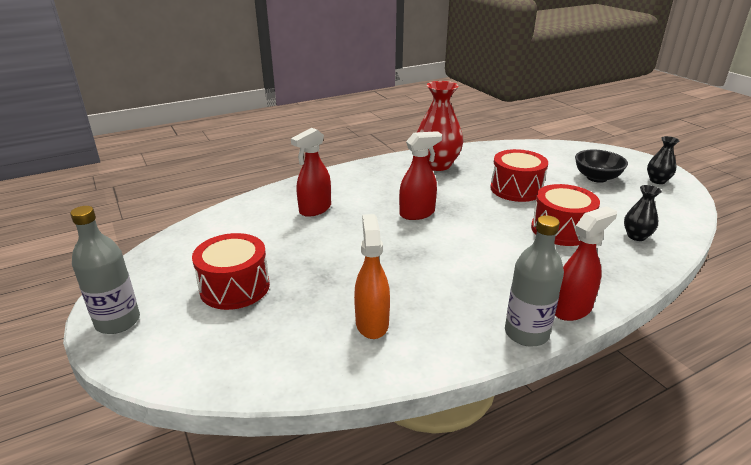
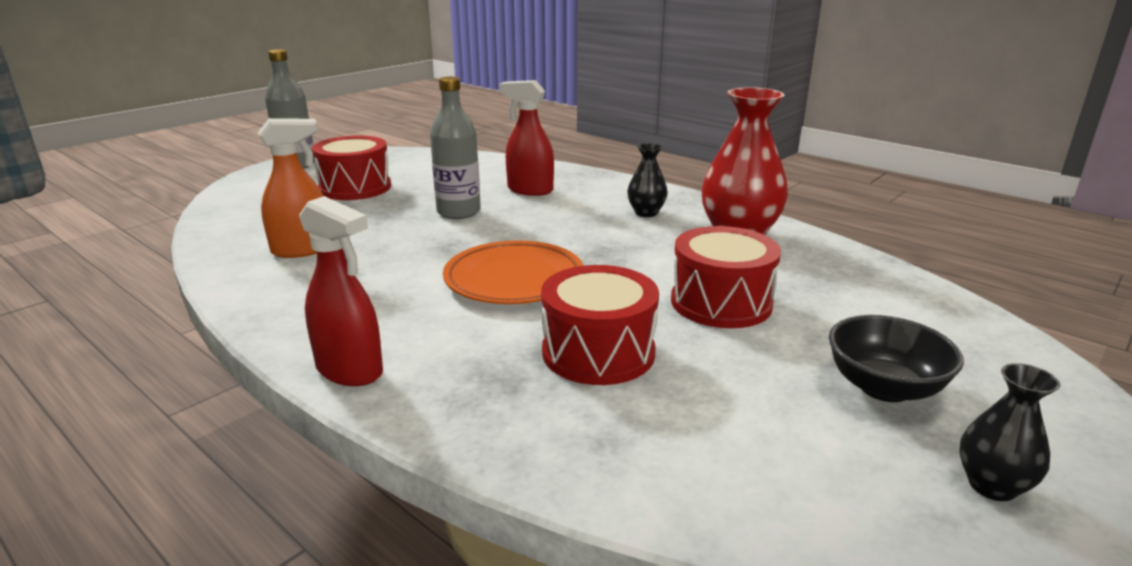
camera: 70 degrees right, 5 degrees down
red spray bottle [399,131,442,220] -> none
grey bottle [505,215,564,347] -> grey bottle moved to [430,76,481,219]
black vase [624,185,662,241] -> black vase moved to [627,143,668,217]
none -> orange plate [443,241,583,304]

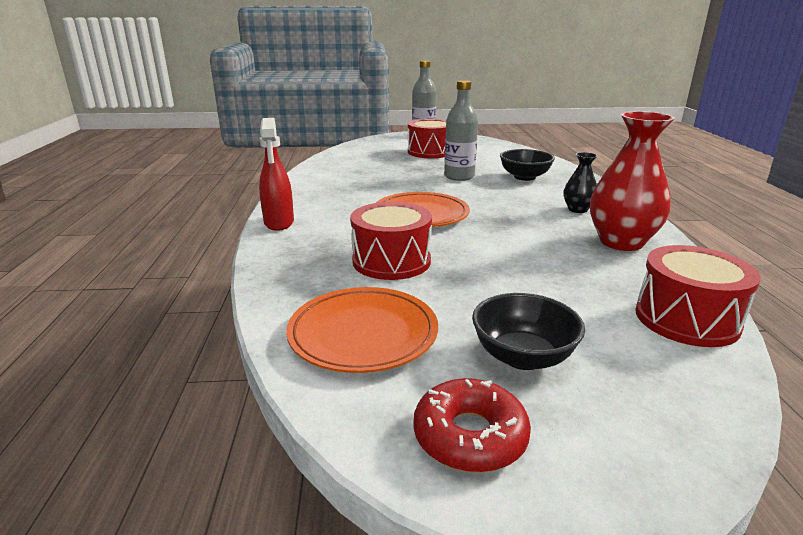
camera: 45 degrees right, 0 degrees up
orange spray bottle [258,118,324,258] -> none
red spray bottle [499,80,554,196] -> black bowl [500,149,555,181]
red drum [671,226,781,328] -> red drum moved to [635,245,761,347]
black vase [959,363,1060,501] -> red donut [413,378,531,473]
none -> orange plate [286,287,438,373]

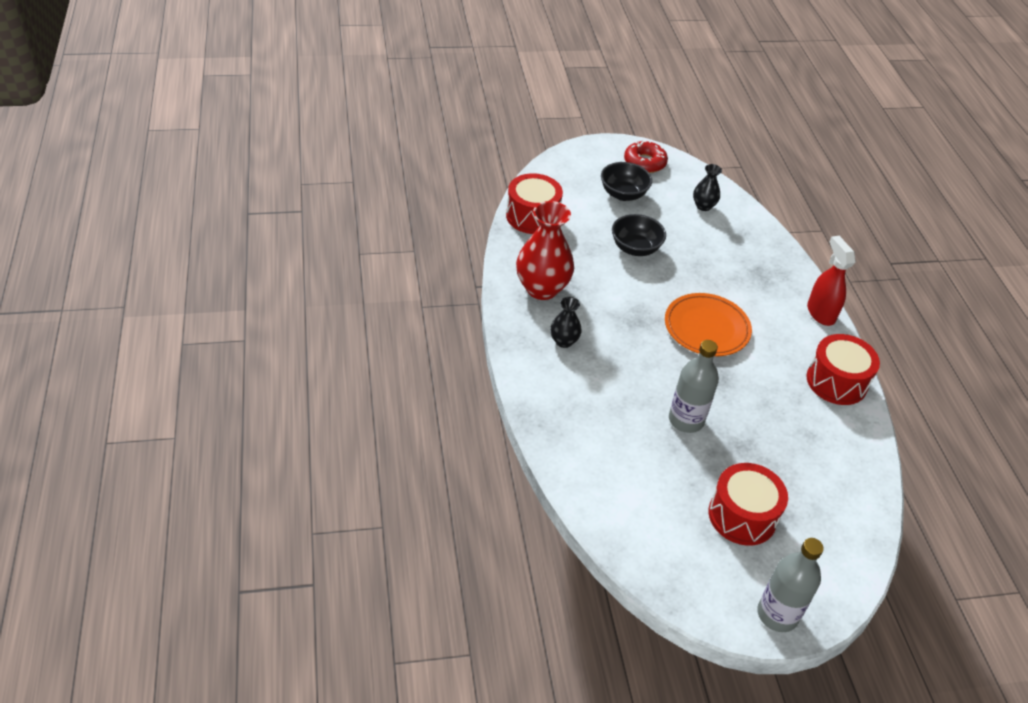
camera: 170 degrees right, 20 degrees up
orange plate [286,287,438,373] -> black vase [693,164,722,211]
red drum [350,202,432,280] -> red drum moved to [806,334,880,405]
black bowl [500,149,555,181] -> black bowl moved to [612,214,666,256]

